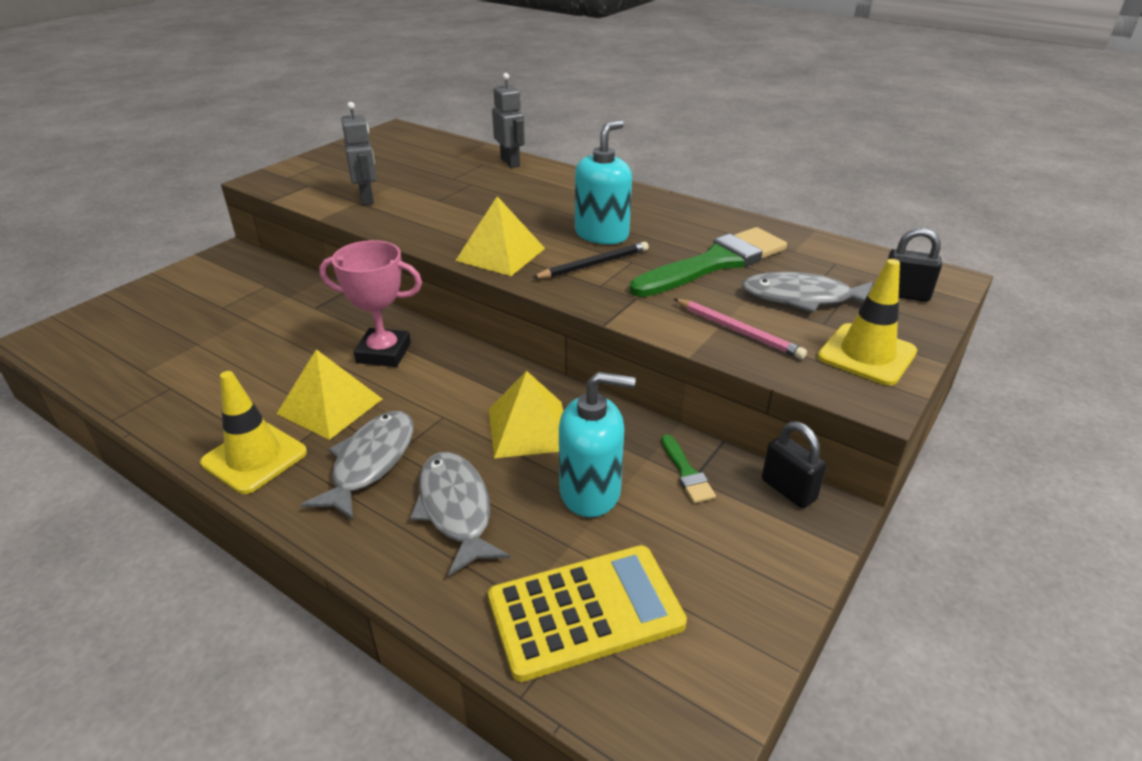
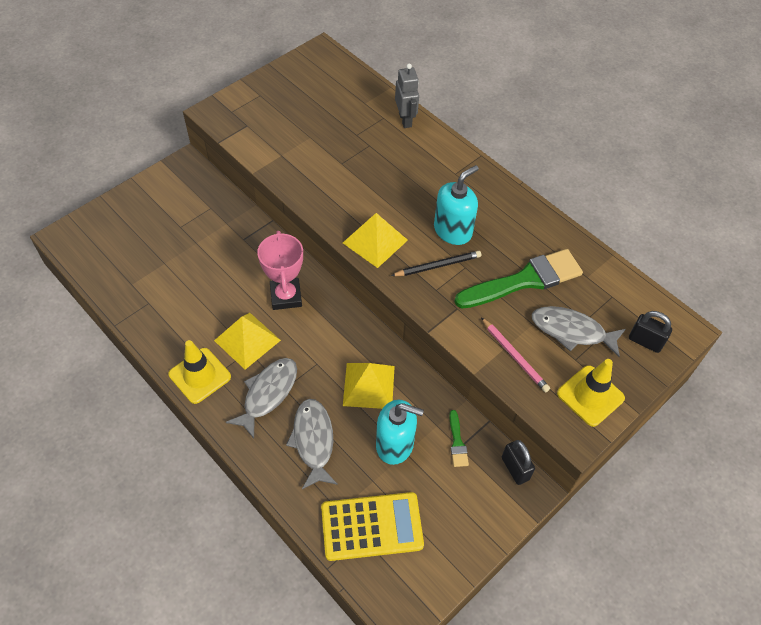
camera: 10 degrees right, 20 degrees up
pink trophy [319,240,422,367] -> pink trophy turned 60 degrees clockwise [257,231,303,310]
grey robot [341,102,377,205] -> none

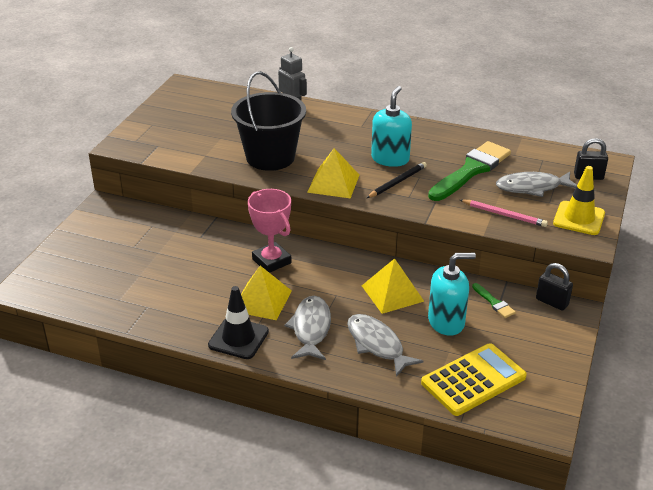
camera: 25 degrees left, 20 degrees down
yellow traffic cone [169,340,231,404] -> black traffic cone [208,286,269,359]
none -> black bucket [231,71,306,171]

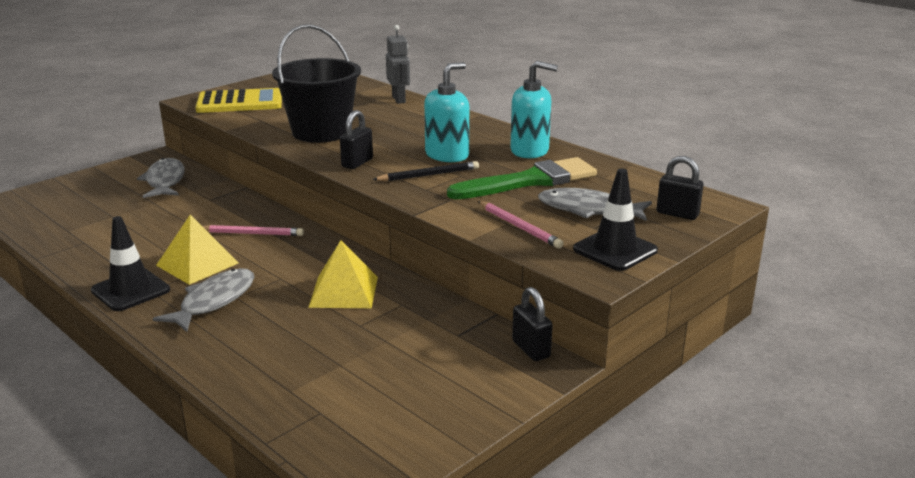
camera: 25 degrees right, 10 degrees down
pink trophy [248,189,292,273] -> pink pencil [203,225,304,236]
yellow pyramid [307,148,359,198] -> black padlock [340,110,373,169]
grey fish [347,314,424,377] -> grey fish moved to [137,158,185,198]
yellow calculator [421,343,527,416] -> yellow calculator moved to [196,88,282,113]
turquoise soap dispenser [428,253,476,336] -> turquoise soap dispenser moved to [510,61,558,158]
green brush [472,283,516,318] -> none
yellow traffic cone [553,166,605,235] -> black traffic cone [573,169,658,271]

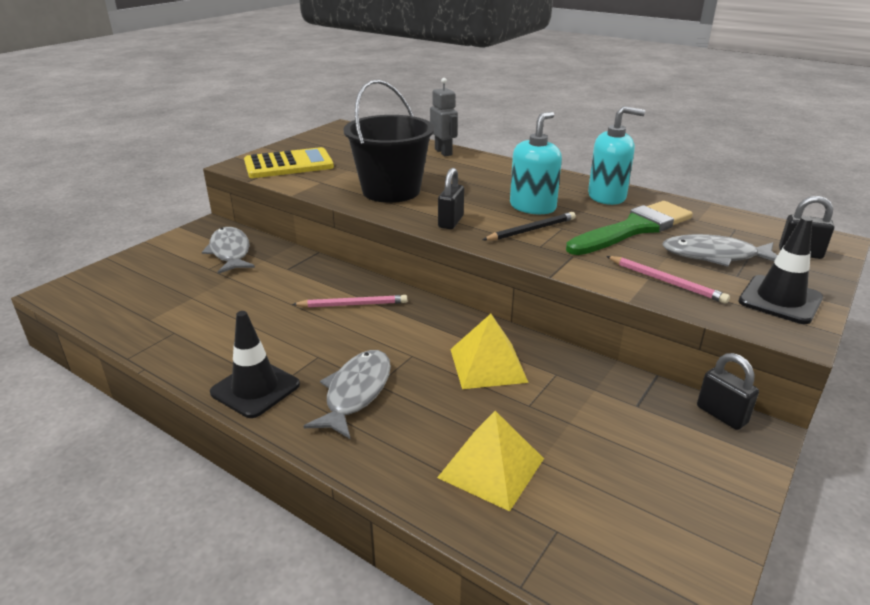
camera: 10 degrees left, 5 degrees up
yellow pyramid [156,214,239,285] -> yellow pyramid moved to [437,411,544,511]

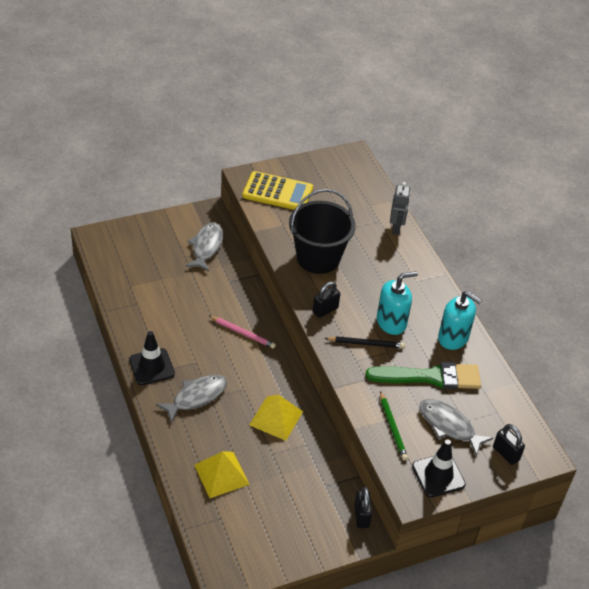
camera: 30 degrees right, 15 degrees up
pink pencil [606,256,730,304] -> green pencil [380,391,408,460]

